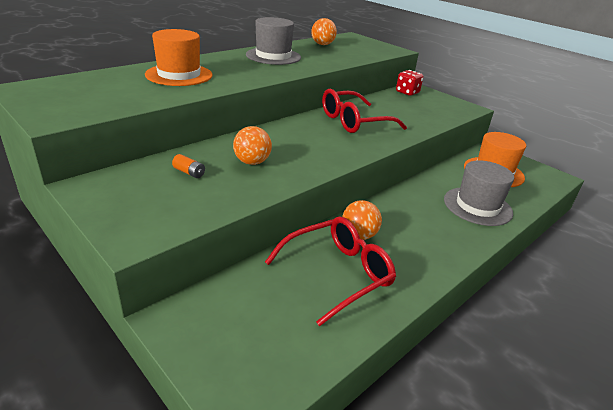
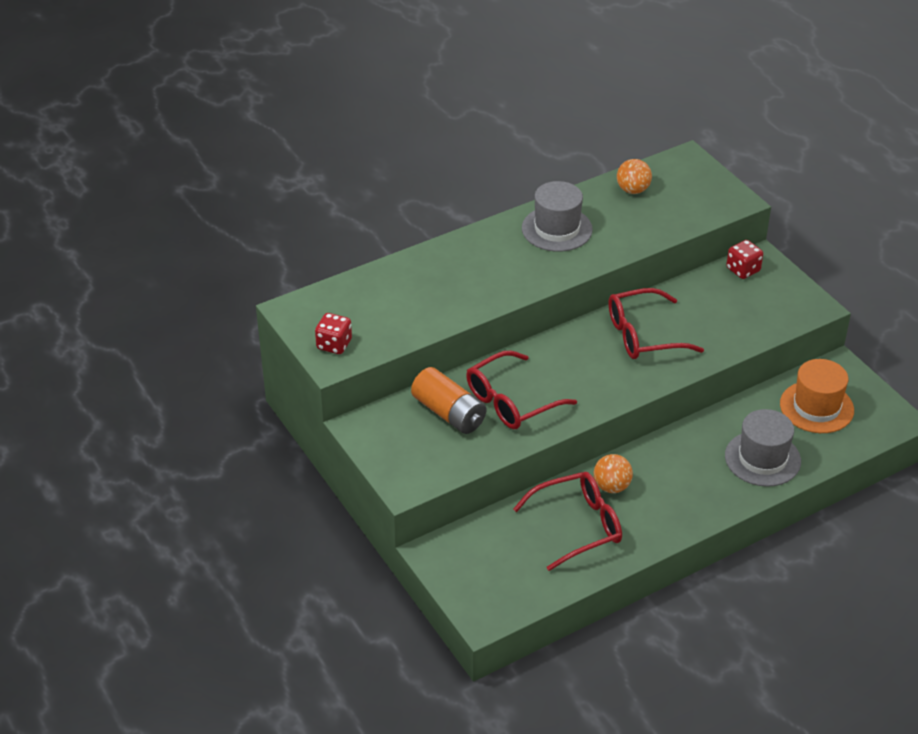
camera: 15 degrees right, 10 degrees up
orange hat [145,29,213,86] -> none
orange battery [172,154,205,178] -> orange battery [411,367,486,434], size x2.44
orange ball [233,126,272,165] -> red glasses [466,350,577,429]
none -> red dice [315,313,352,354]

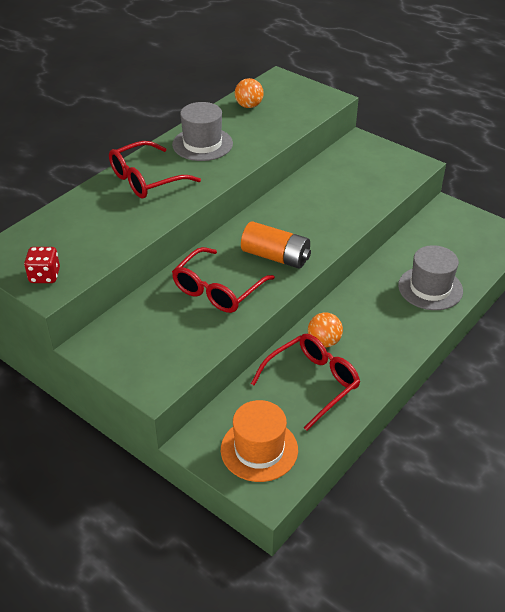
camera: 20 degrees left, 0 degrees up
orange battery [411,367,486,434] -> orange battery moved to [241,221,311,269]
red glasses [609,288,704,359] -> red glasses moved to [109,141,201,199]
red dice [726,240,763,279] -> none
orange hat [780,359,854,433] -> orange hat moved to [221,400,298,482]

